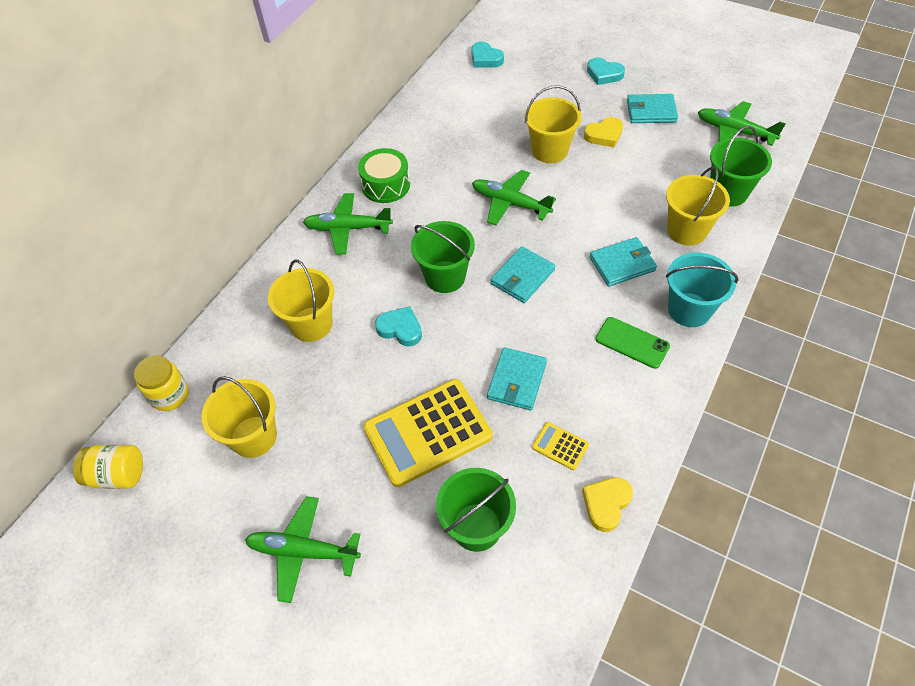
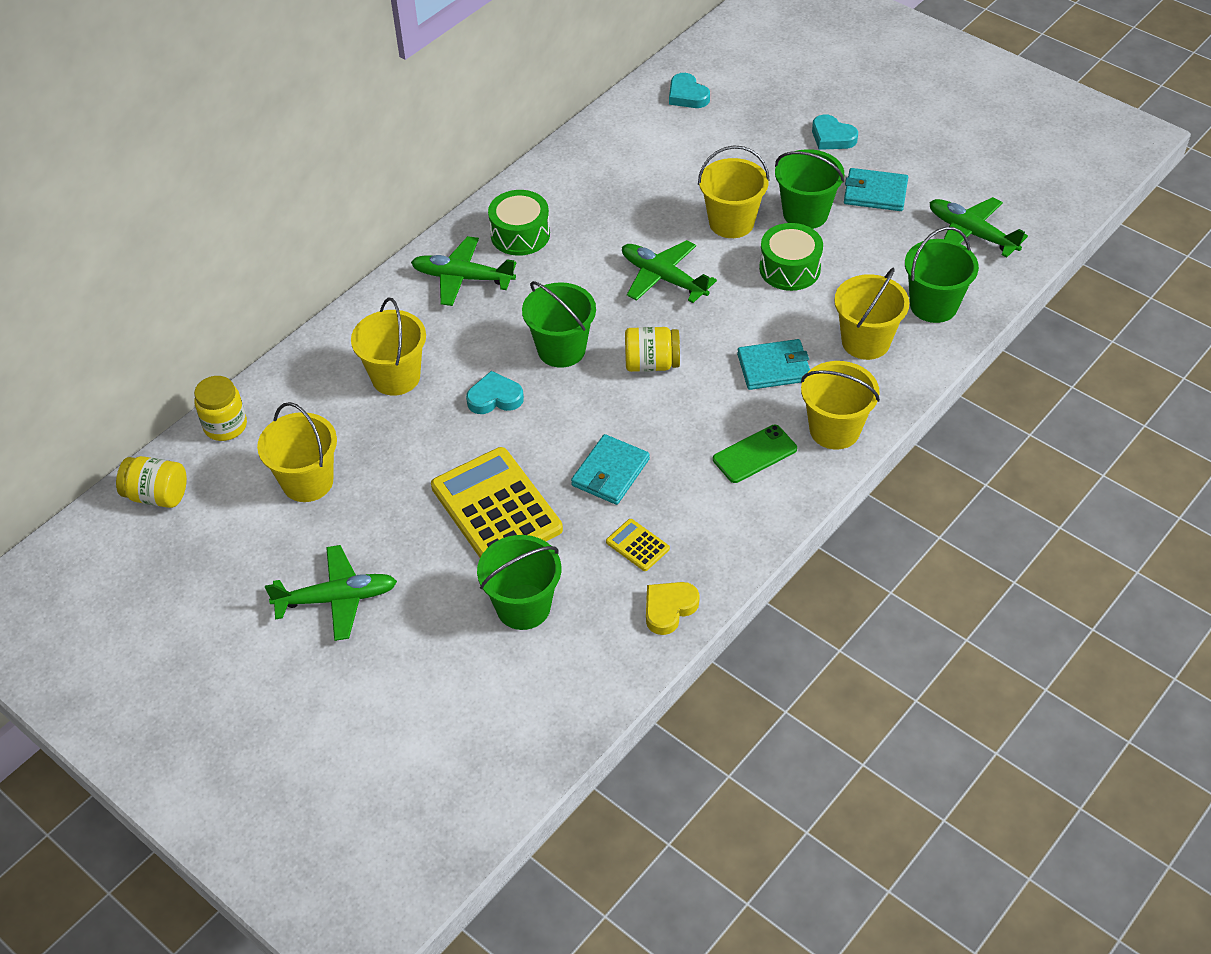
camera: 10 degrees right, 5 degrees down
green plane [245,496,361,603] -> green plane turned 150 degrees clockwise [265,545,397,641]
yellow calculator [363,379,493,487] -> yellow calculator turned 75 degrees clockwise [431,447,563,558]
turquoise heart [375,306,422,346] -> turquoise heart turned 45 degrees counterclockwise [466,371,524,414]
turquoise wallet [491,246,555,303] -> yellow jar [625,327,680,372]
yellow heart [584,117,623,147] -> green bucket [775,149,844,229]
green phone [595,317,670,369] -> green phone turned 75 degrees counterclockwise [713,425,797,483]
turquoise bucket [666,253,738,327] -> yellow bucket [801,361,880,449]
none -> green drum [759,223,823,291]

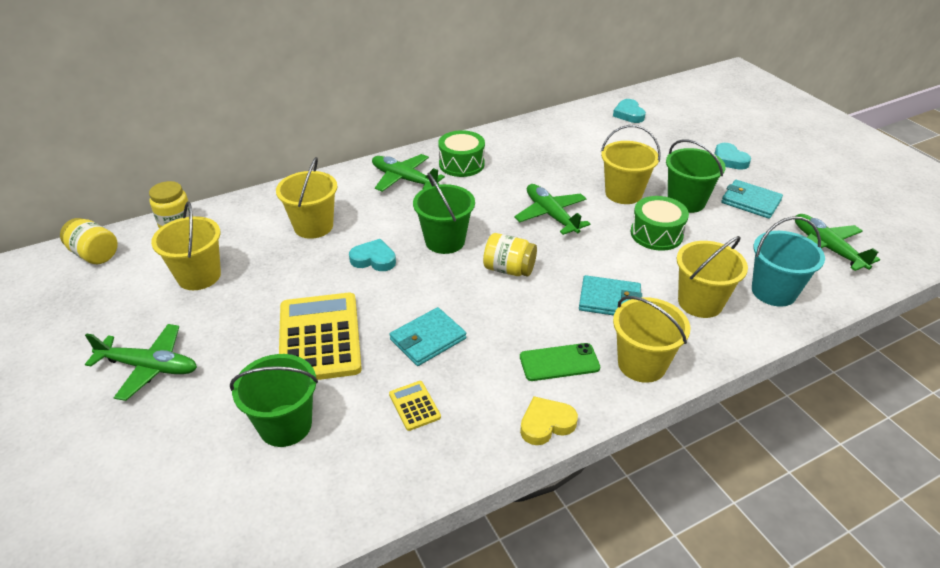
camera: 20 degrees right, 10 degrees down
yellow heart [646,582,700,635] -> yellow heart moved to [520,396,578,445]
green bucket [905,227,979,323] -> turquoise bucket [752,216,825,307]

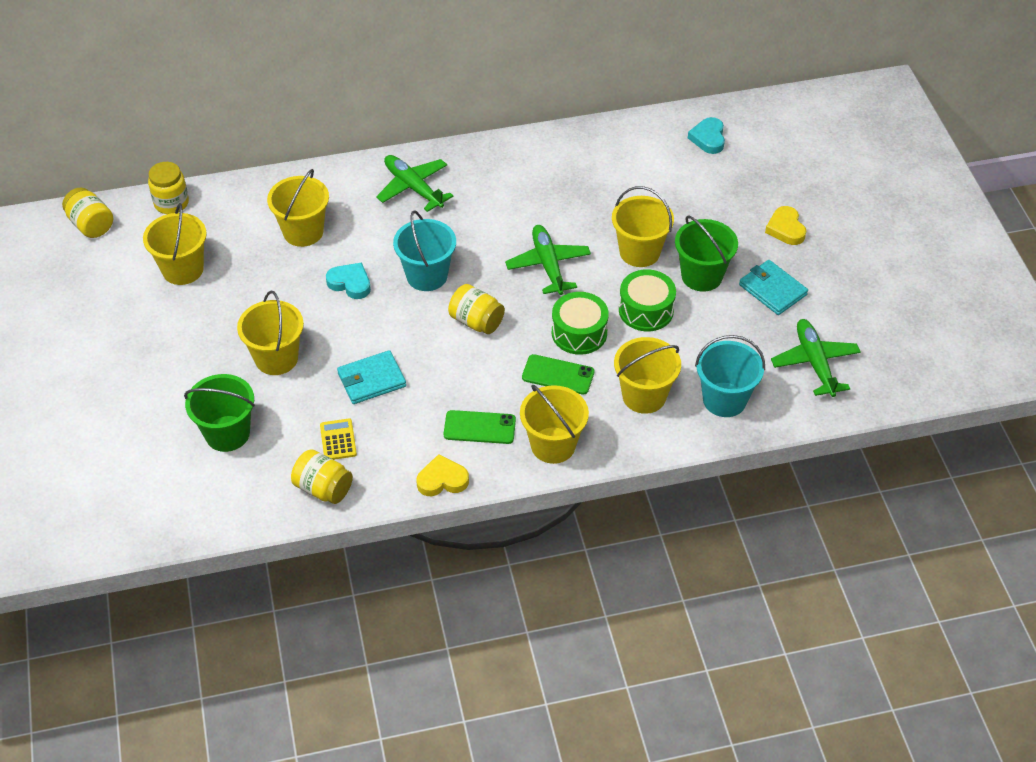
camera: 15 degrees right, 10 degrees up
green plane [85,324,197,401] -> none
yellow calculator [279,293,362,380] -> yellow bucket [237,291,304,375]
green bucket [413,173,475,254] -> turquoise bucket [393,210,456,291]
green drum [438,130,485,177] -> green drum moved to [552,292,609,355]
turquoise wallet [579,275,642,316] -> green phone [522,354,595,395]
turquoise heart [714,143,751,170] -> yellow heart [765,206,806,245]
none -> yellow jar [291,449,353,504]

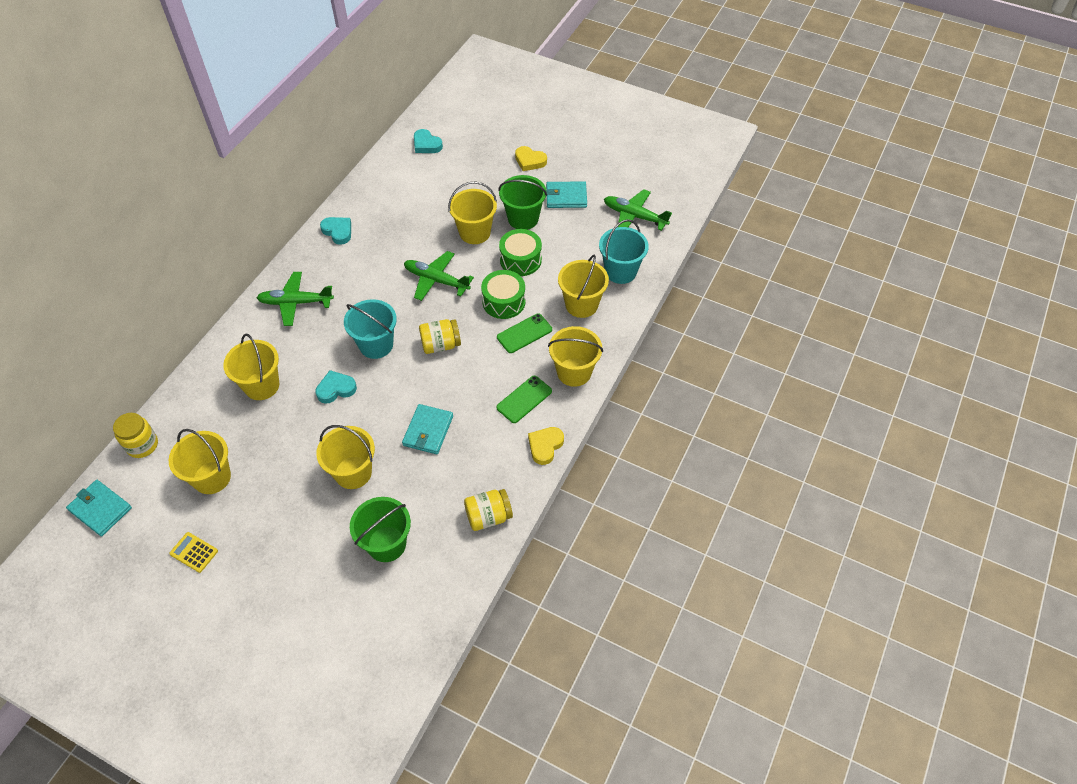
camera: 50 degrees left, 5 degrees up
yellow jar [62,187,113,238] -> turquoise wallet [66,480,132,536]
yellow calculator [320,418,357,460] -> yellow calculator moved to [169,532,218,573]
none -> turquoise heart [320,217,351,245]

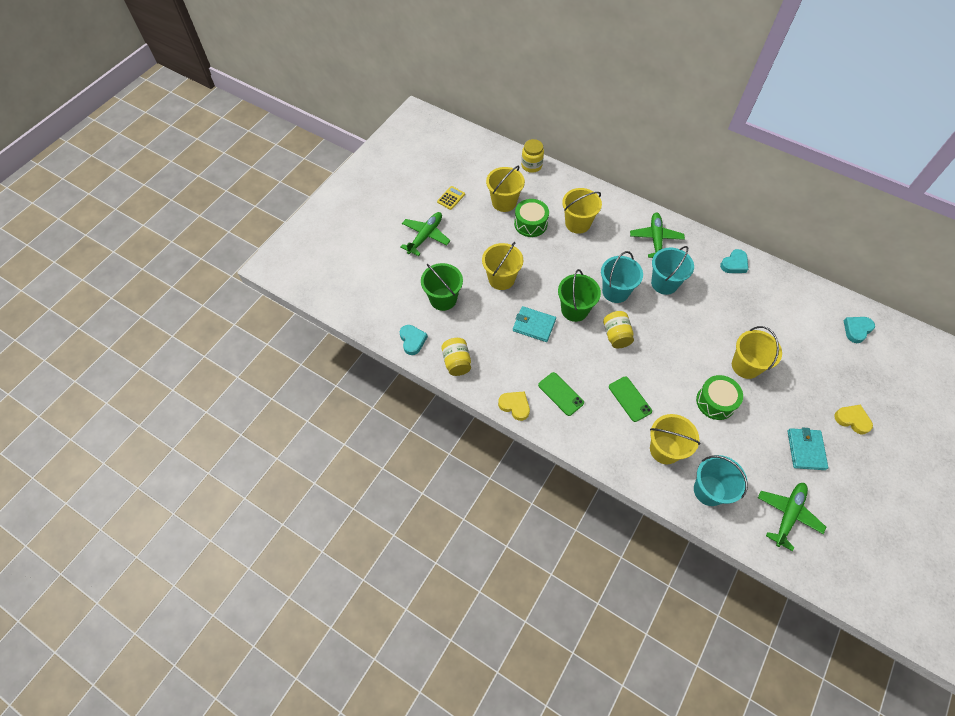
camera: 95 degrees right, 5 degrees up
turquoise wallet [66,480,132,536] -> none
turquoise heart [315,370,357,404] -> turquoise heart moved to [400,325,428,355]
green plane [404,251,474,301] -> green plane moved to [400,212,450,256]
green drum [481,270,525,319] -> green drum moved to [514,199,549,237]
green bucket [498,175,547,230] -> green bucket moved to [558,269,601,322]
yellow heart [515,146,547,171] -> yellow heart turned 90 degrees clockwise [834,405,873,435]
yellow bucket [548,326,603,387] -> none
none -> turquoise bucket [651,246,694,295]

